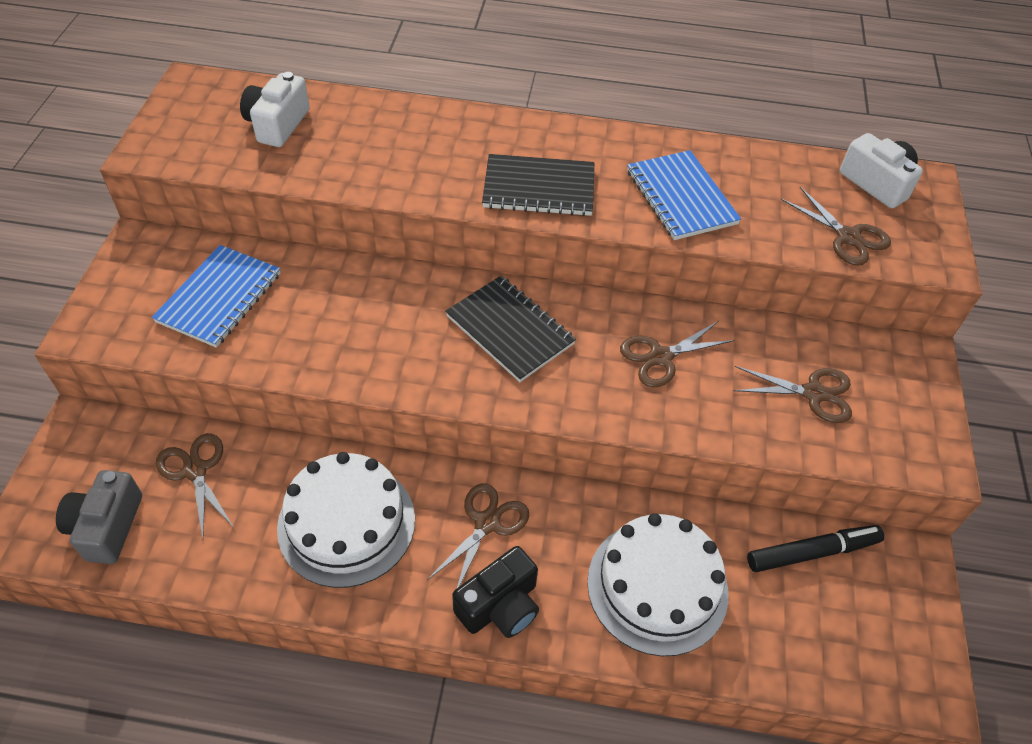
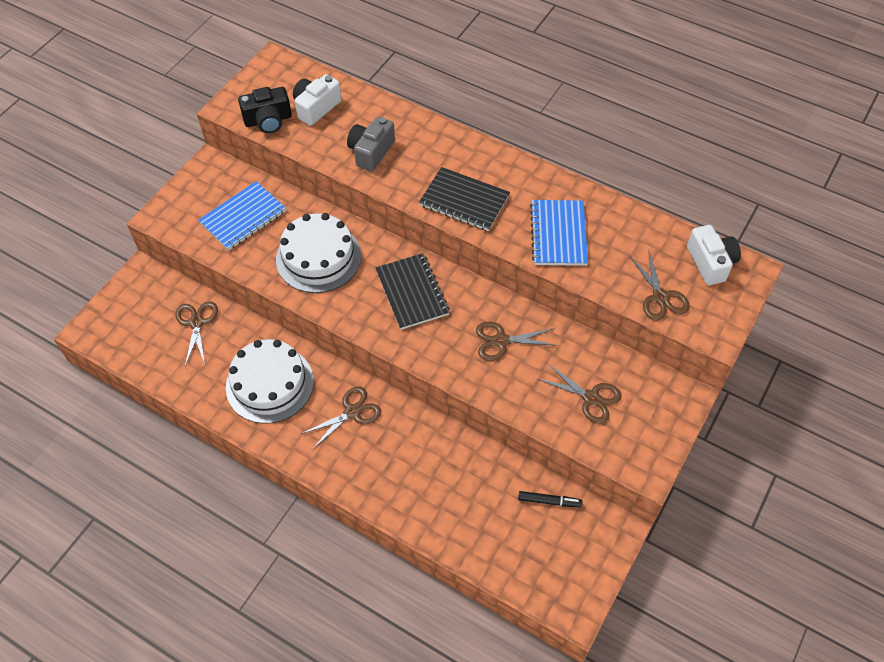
camera: 25 degrees right, 5 degrees up
grey camera [56,470,142,564] -> grey camera moved to [347,117,395,172]
black camera [452,546,539,638] -> black camera moved to [238,87,292,133]
white cake [587,513,728,656] -> white cake moved to [276,213,361,293]
black marker [747,525,884,572] -> black marker [518,491,582,507], size x0.65

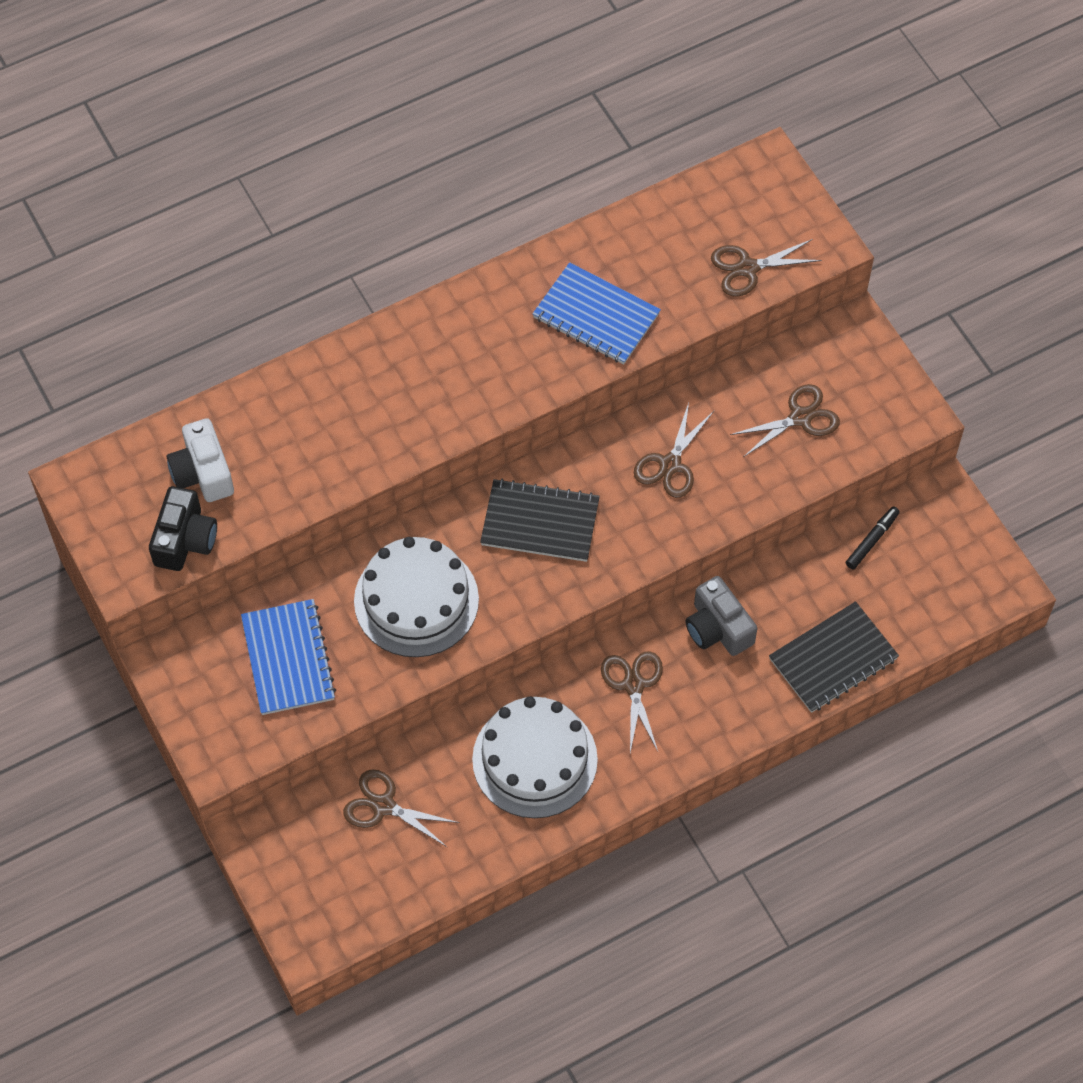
camera: 60 degrees left, 5 degrees up
grey camera [347,117,395,172] -> grey camera moved to [685,576,757,656]
black notebook [419,167,510,231] -> black notebook moved to [769,601,899,713]
brown scissors [629,252,690,321] -> brown scissors turned 150 degrees clockwise [711,239,822,297]
white camera [687,225,741,285] -> none

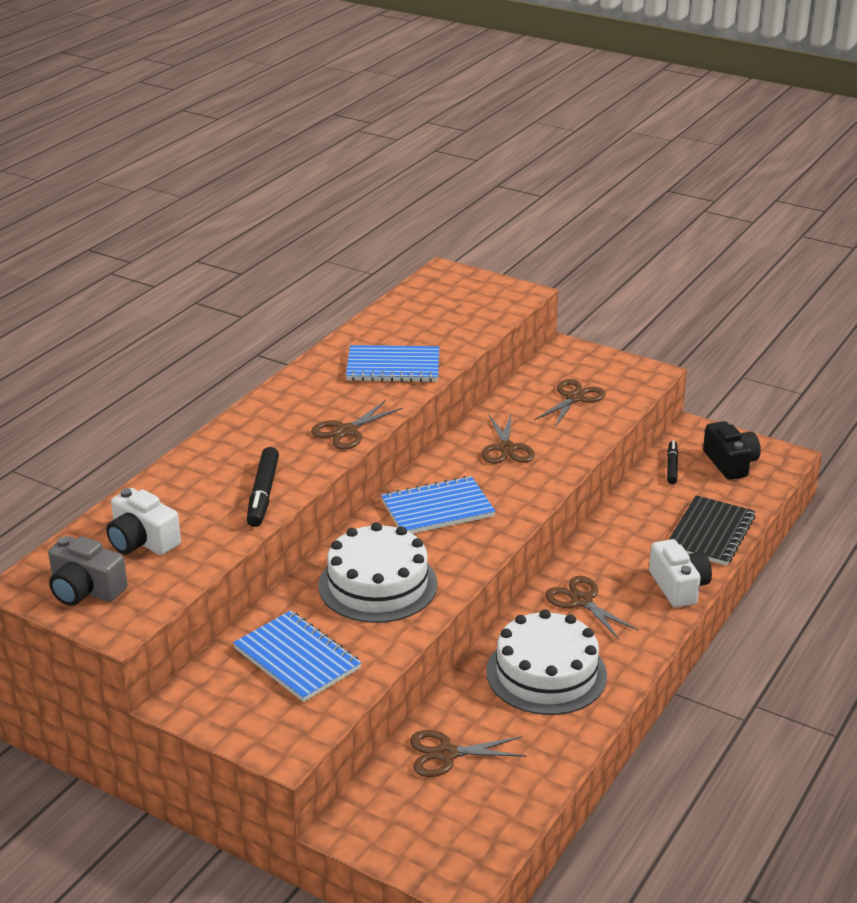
camera: 30 degrees left, 30 degrees down
black camera [149,486,217,571] -> black camera moved to [703,421,761,480]
black notebook [480,478,600,562] -> blue notebook [381,476,496,534]
grey camera [685,576,757,656] -> grey camera moved to [48,536,128,606]
brown scissors [711,239,822,297] -> brown scissors moved to [311,400,403,450]
none -> black marker [247,447,279,527]
none -> white camera [649,539,712,608]

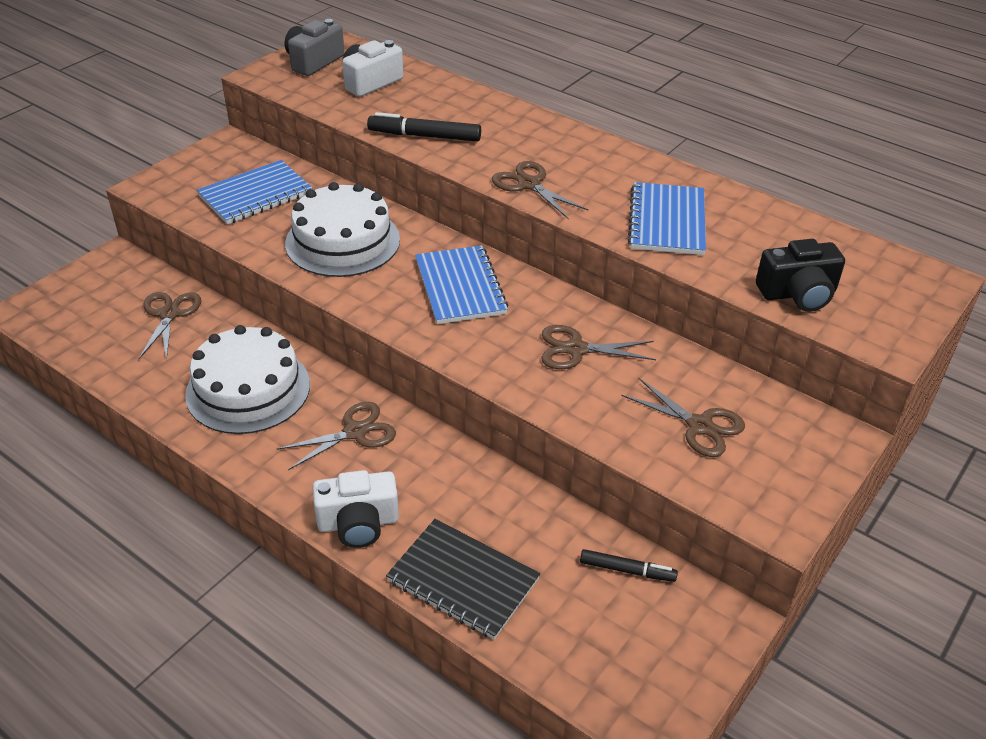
camera: 95 degrees right, 10 degrees up
black camera [703,421,761,480] -> black camera moved to [756,239,845,312]

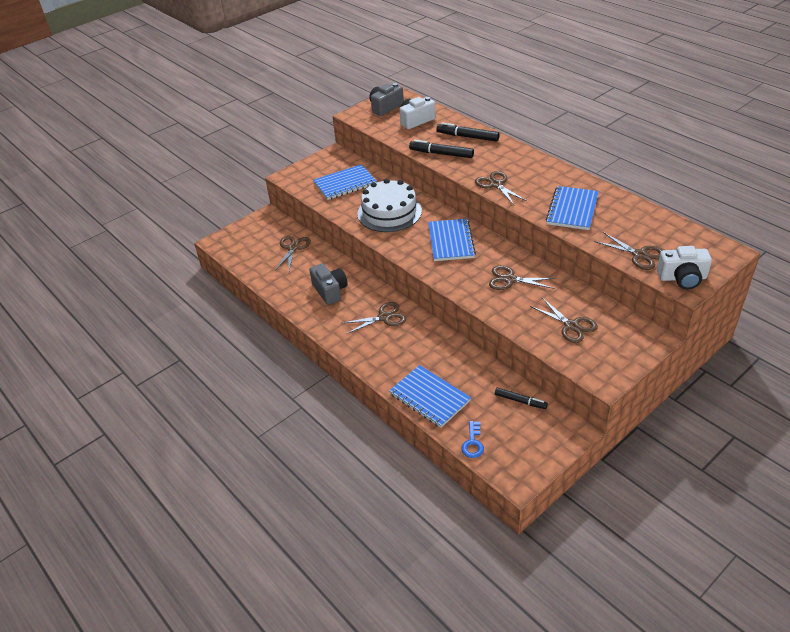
camera: 15 degrees right, 0 degrees up
white cake [185,325,310,434] -> grey camera [310,263,348,305]
white camera [313,470,399,548] -> white camera moved to [657,246,712,289]
black notebook [386,519,540,640] -> blue notebook [389,365,471,428]
black camera [756,239,845,312] -> brown scissors [594,232,663,270]
none -> black marker [436,122,500,142]
none -> blue key [461,421,484,458]

